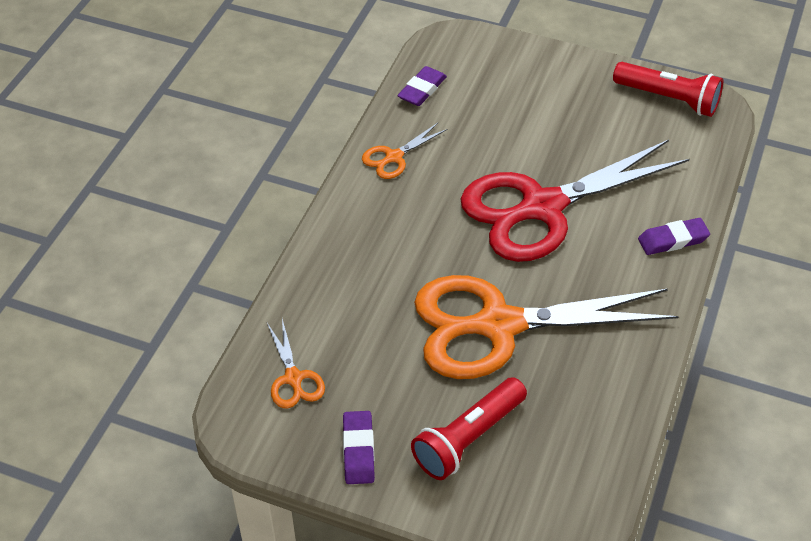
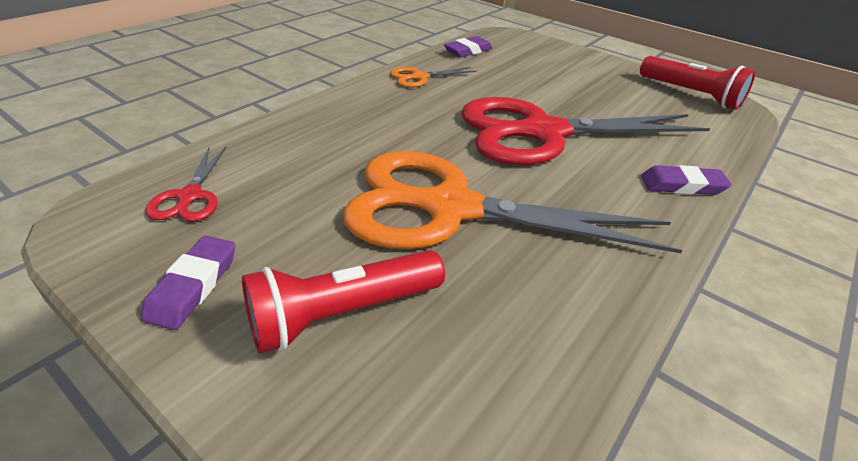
camera: 15 degrees right, 10 degrees down
orange scissors [267,319,325,409] -> red scissors [146,147,226,221]

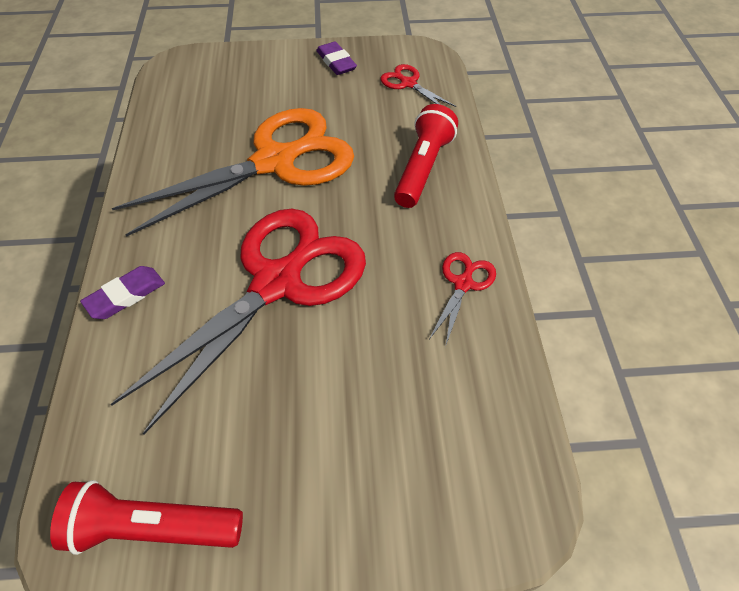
camera: 140 degrees right, 15 degrees up
red flashlight [242,250,445,354] -> red flashlight moved to [394,104,458,208]
orange scissors [390,67,476,88] -> red scissors [429,252,496,347]
purple eraser [444,36,493,57] -> none

